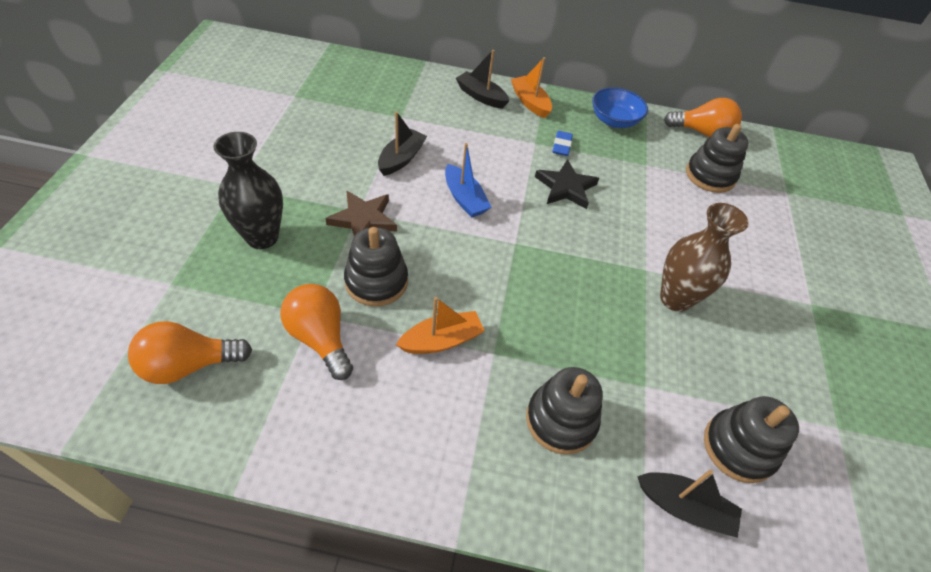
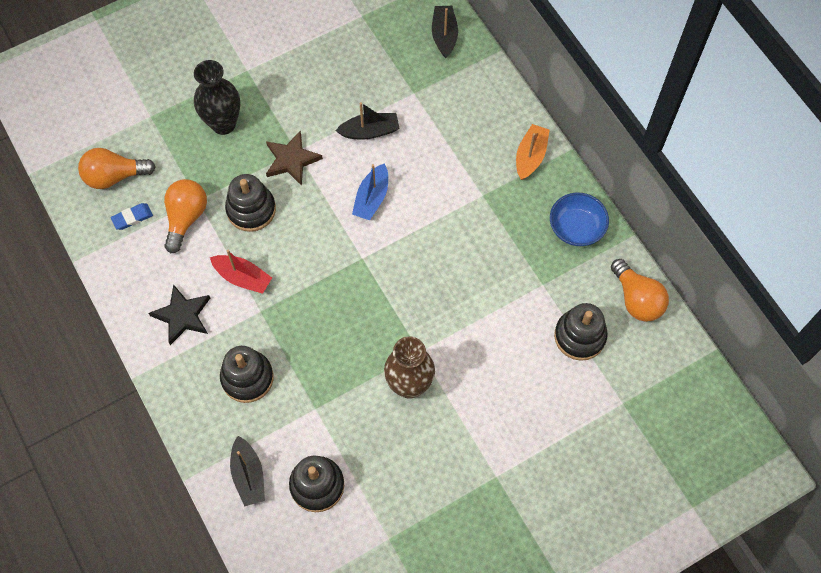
camera: 55 degrees right, 15 degrees up
orange light bulb [128,321,252,384] -> orange light bulb turned 45 degrees counterclockwise [78,148,156,189]
orange boat [396,297,485,354] -> red boat [210,250,272,294]
black boat [456,50,509,109] -> black boat moved to [432,6,458,58]
black star [535,159,599,209] -> black star moved to [149,284,210,345]
blue eraser [552,131,573,156] -> blue eraser moved to [111,203,153,230]

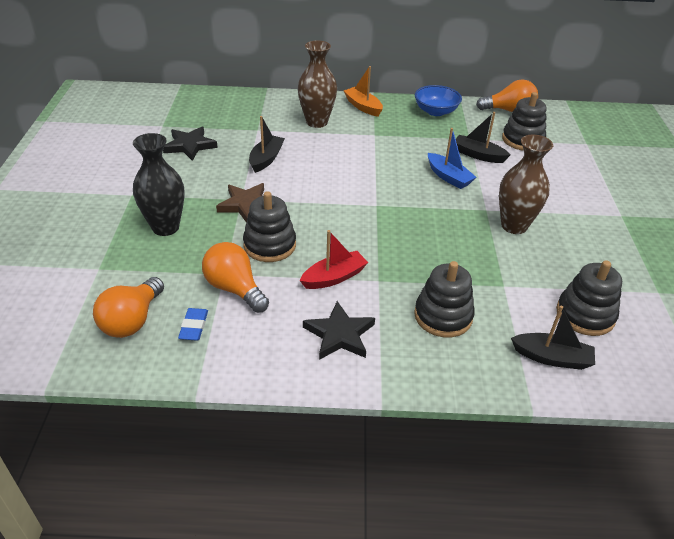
camera: 60 degrees left, 25 degrees down
blue boat [352,163,388,220] -> blue boat moved to [428,128,477,189]
black boat [432,6,458,58] -> black boat moved to [456,112,510,163]
none -> black star [163,126,218,161]
none -> brown vase [298,41,337,128]

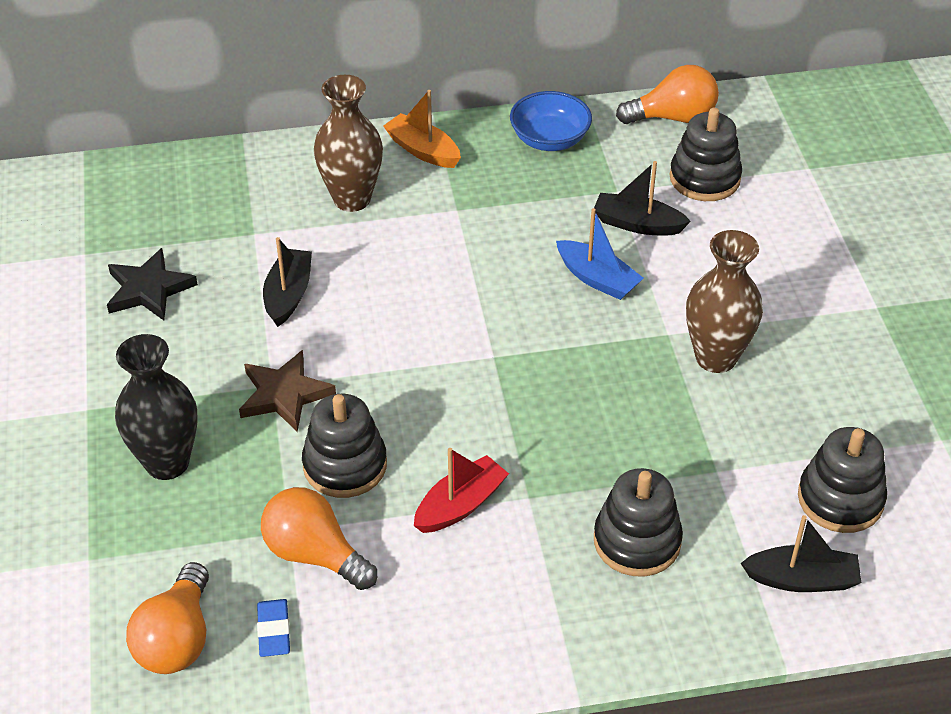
camera: 10 degrees left, 5 degrees up
black star [303,301,375,360] -> none

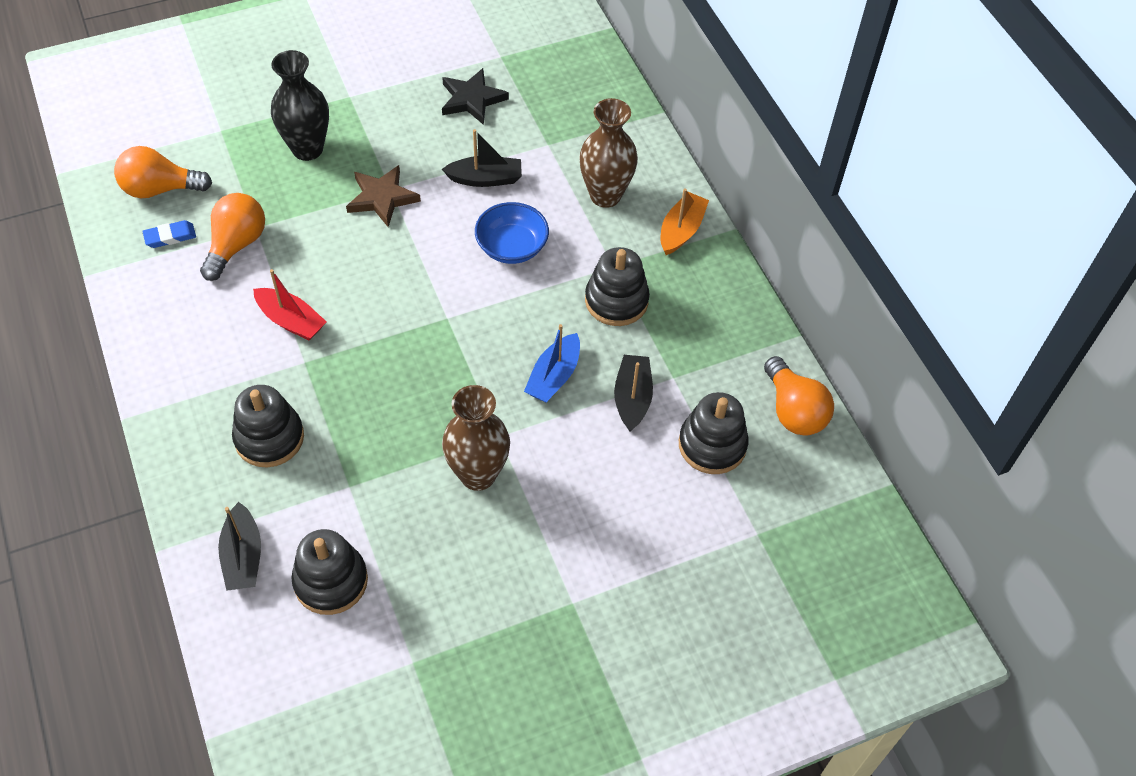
camera: 75 degrees right, 10 degrees up
black stacking toy [302,394,387,498] -> black stacking toy moved to [585,247,650,326]
blue bowl [510,91,592,151] -> blue bowl moved to [475,202,549,264]

